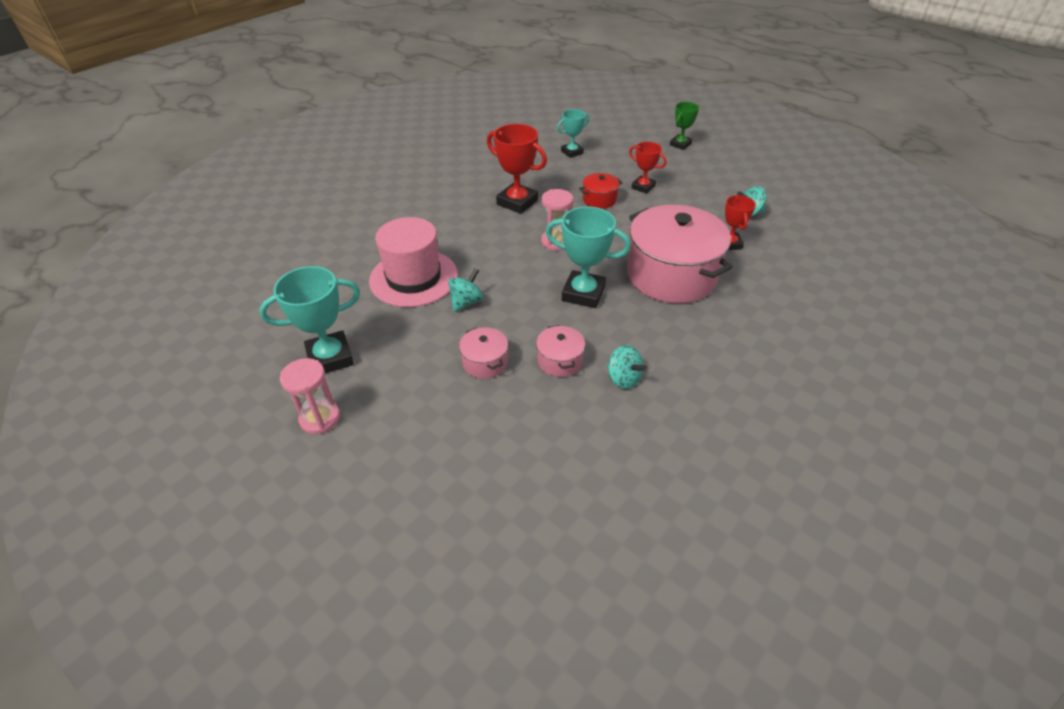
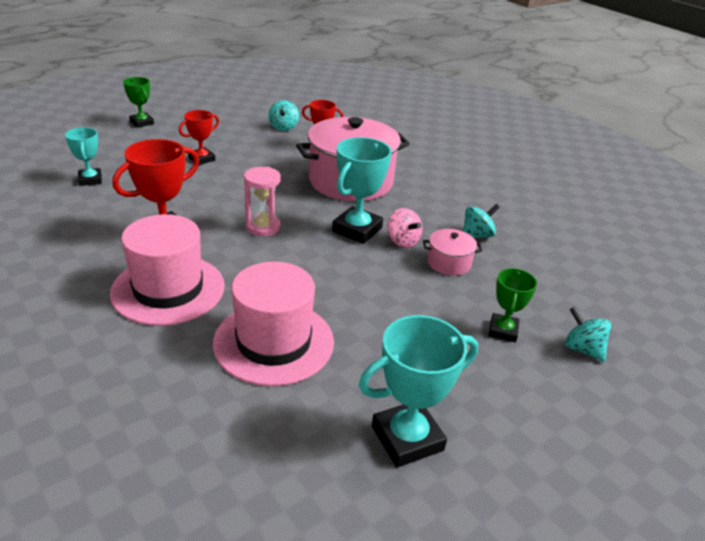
camera: 80 degrees left, 10 degrees down
turquoise trophy [259,266,360,373] -> turquoise trophy turned 75 degrees clockwise [359,315,478,467]
pink hourglass [280,358,340,434] -> none
turquoise spinning top [448,268,483,312] -> turquoise spinning top moved to [565,307,611,362]
pink pot [459,327,508,379] -> none
red pot [579,173,622,209] -> none
none -> pink hat [110,214,225,326]
none -> pink spinning top [388,208,422,248]
none -> green trophy [489,268,537,342]

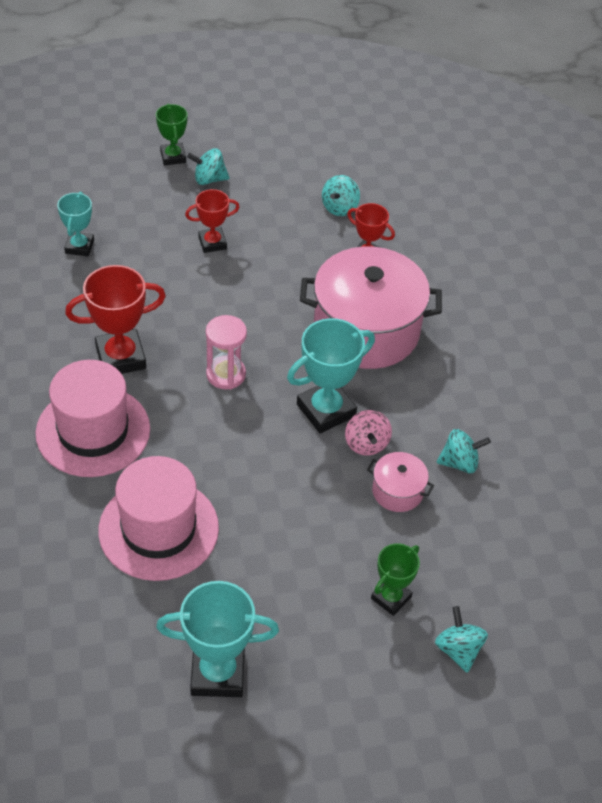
camera: 25 degrees right, 15 degrees up
none -> turquoise spinning top [187,148,230,185]

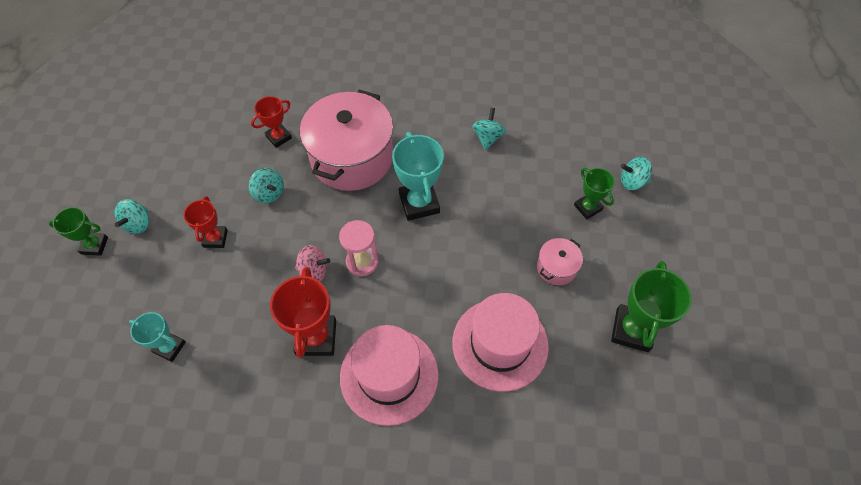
camera: 70 degrees left, 10 degrees up
turquoise trophy [156,581,279,697] -> green trophy [611,261,692,352]
turquoise spinning top [322,175,360,216] -> turquoise spinning top moved to [249,168,284,203]
pink spinning top [345,410,392,456] -> pink spinning top moved to [295,245,330,281]
pink pot [367,452,434,512] -> pink pot moved to [537,238,583,285]

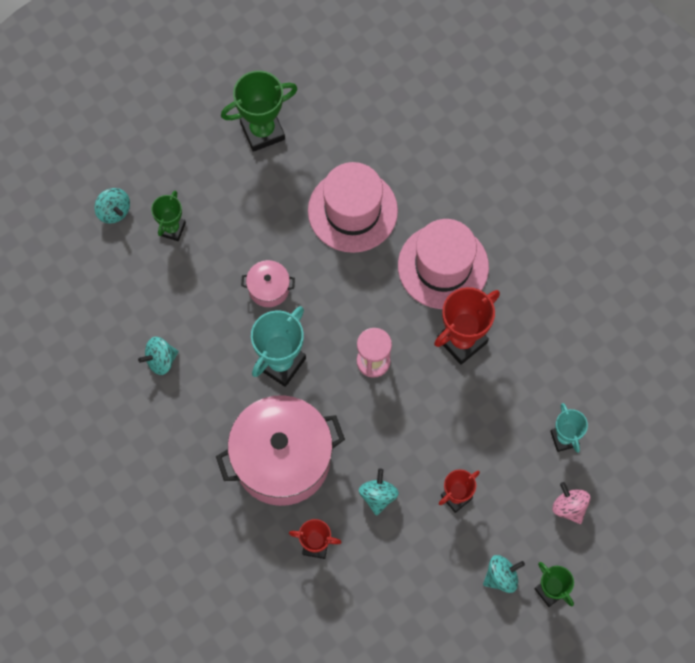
camera: 130 degrees left, 10 degrees up
pink spinning top [295,245,330,281] -> pink spinning top moved to [552,482,590,524]
pink pot [537,238,583,285] -> pink pot moved to [241,260,295,307]

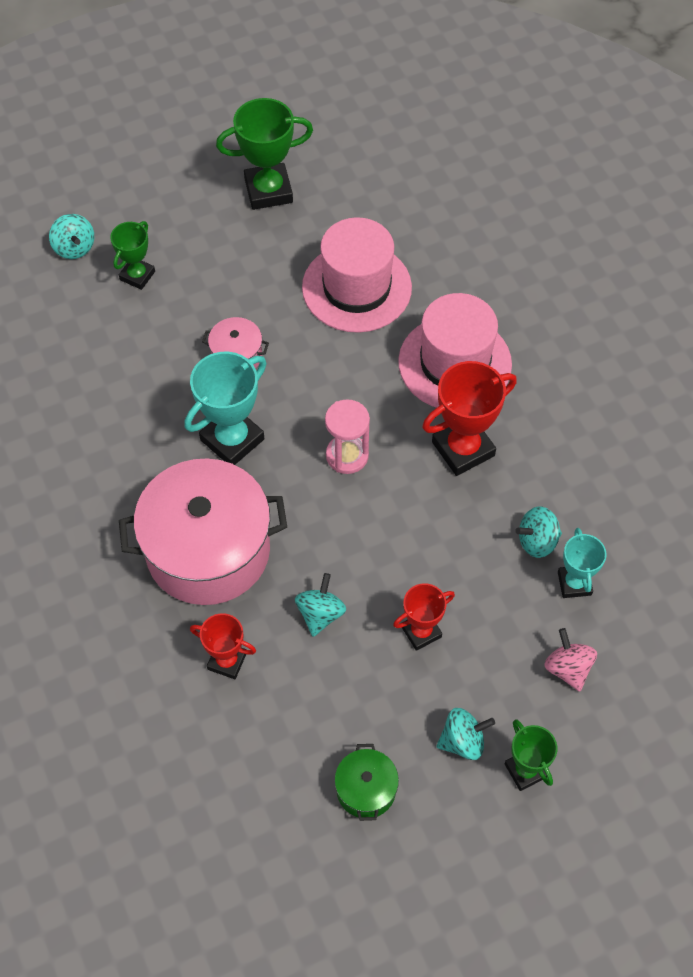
camera: 10 degrees right, 10 degrees down
turquoise spinning top [138,337,179,375] -> turquoise spinning top moved to [515,506,562,558]
none -> green pot [335,744,399,821]

